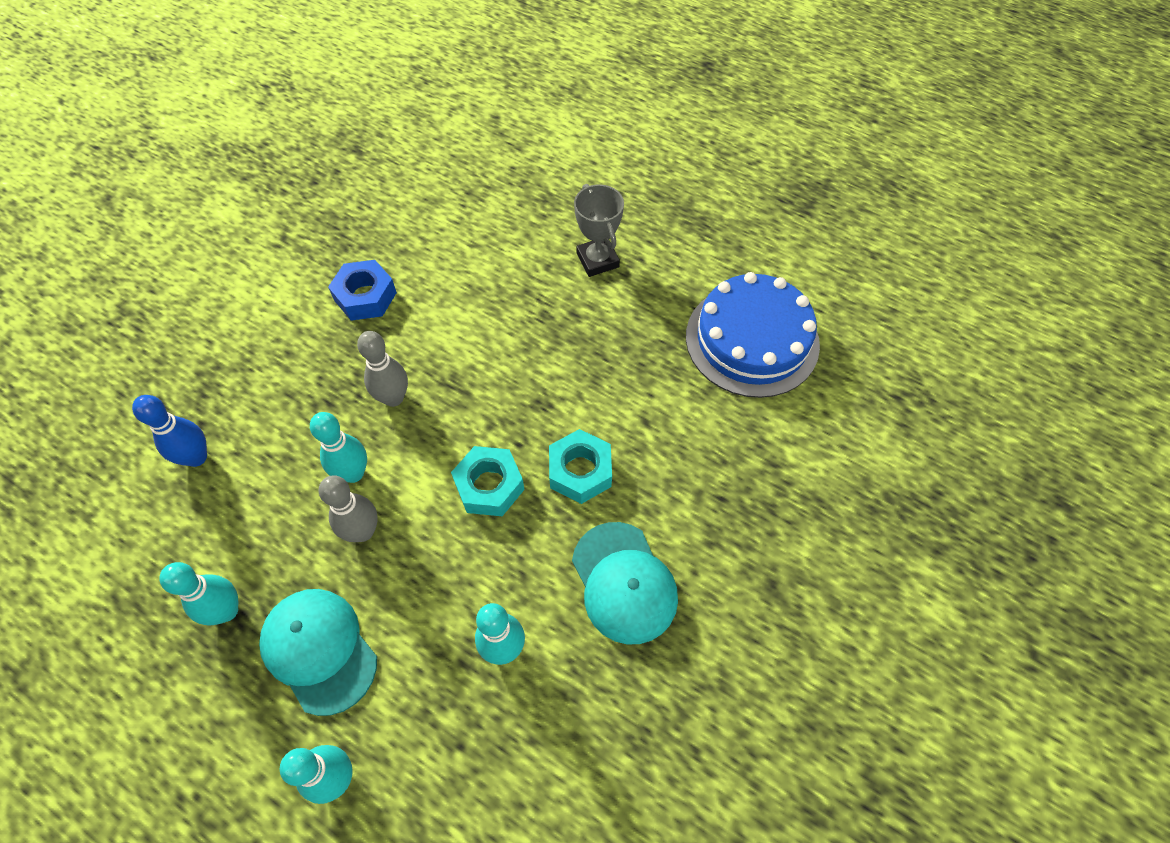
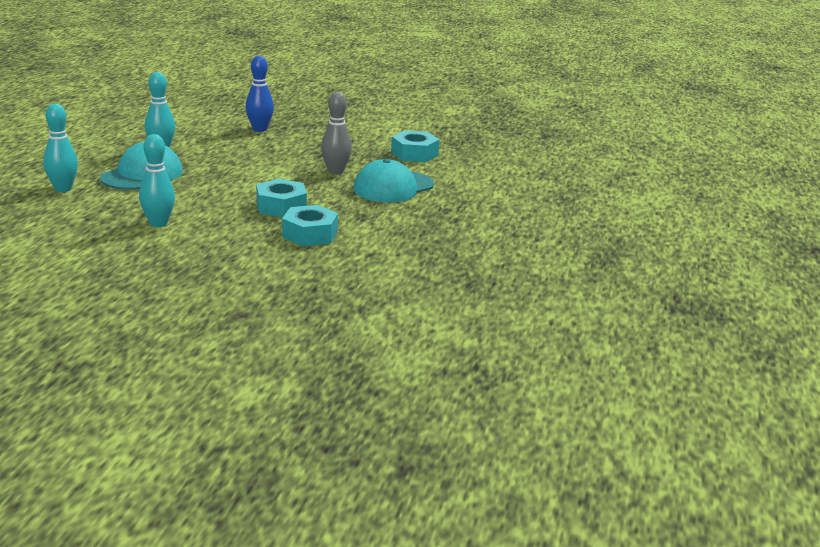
camera: 70 degrees right, 35 degrees down
turquoise bowling pin [310,412,367,483] -> none
grey bowling pin [319,475,378,542] -> none
blue nut [328,260,397,321] -> turquoise nut [391,130,439,162]
turquoise cap [572,522,678,644] -> turquoise cap moved to [353,159,434,202]
grey trophy [574,184,624,277] -> none
blue cake [686,272,820,398] -> none

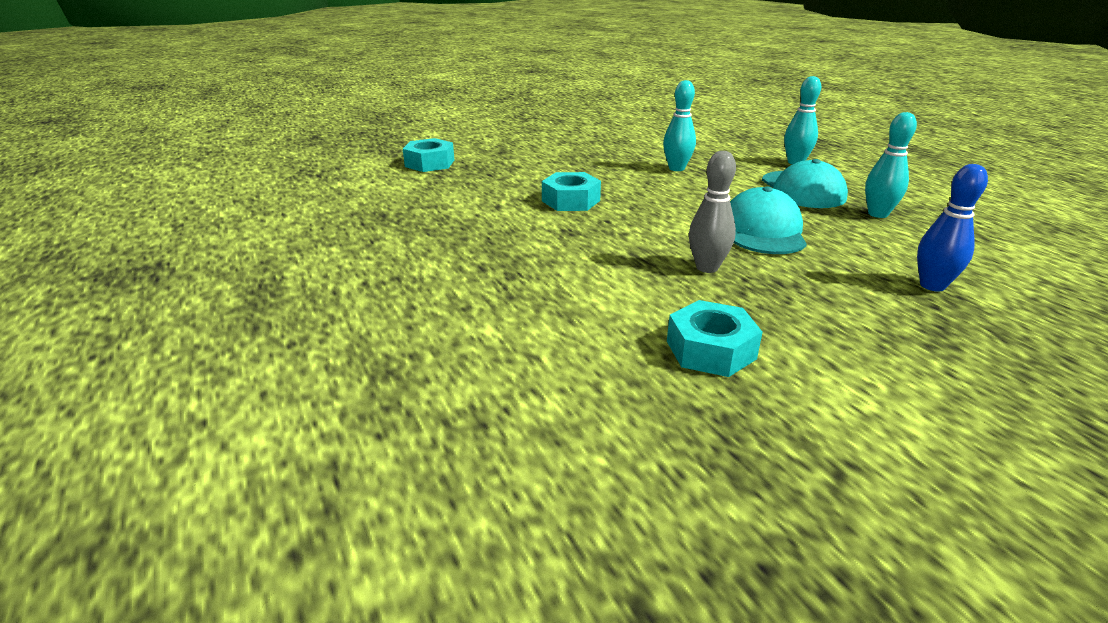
camera: 140 degrees right, 5 degrees up
turquoise nut [256,179,307,218] -> turquoise nut moved to [403,138,454,172]
turquoise cap [353,159,434,202] -> turquoise cap moved to [730,186,807,254]

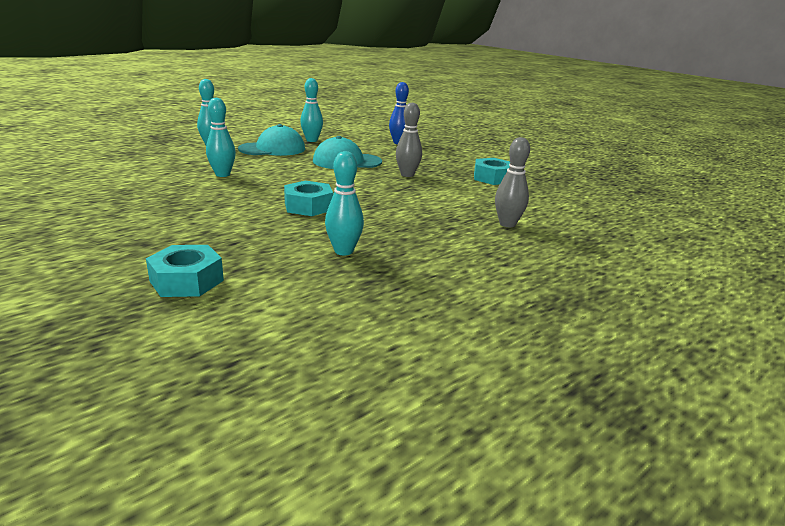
camera: 105 degrees left, 5 degrees down
none -> turquoise bowling pin [325,151,364,255]
none -> grey bowling pin [495,137,530,227]

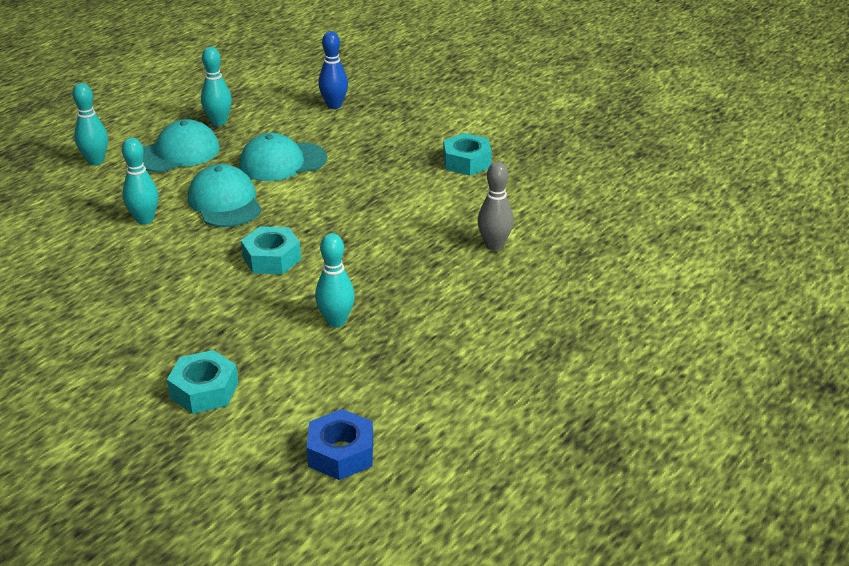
camera: 10 degrees left, 10 degrees up
grey bowling pin [396,102,422,177] -> none
none -> turquoise cap [188,164,262,227]
none -> blue nut [307,409,373,480]

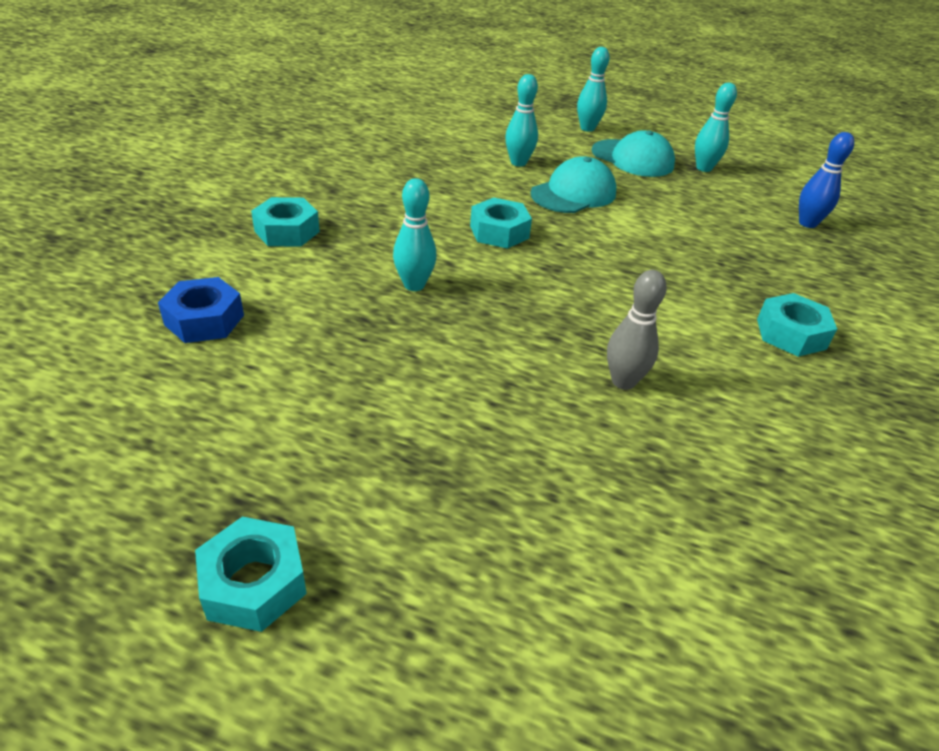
camera: 70 degrees right, 5 degrees up
turquoise cap [239,133,327,181] -> none
none -> turquoise nut [195,517,307,632]

